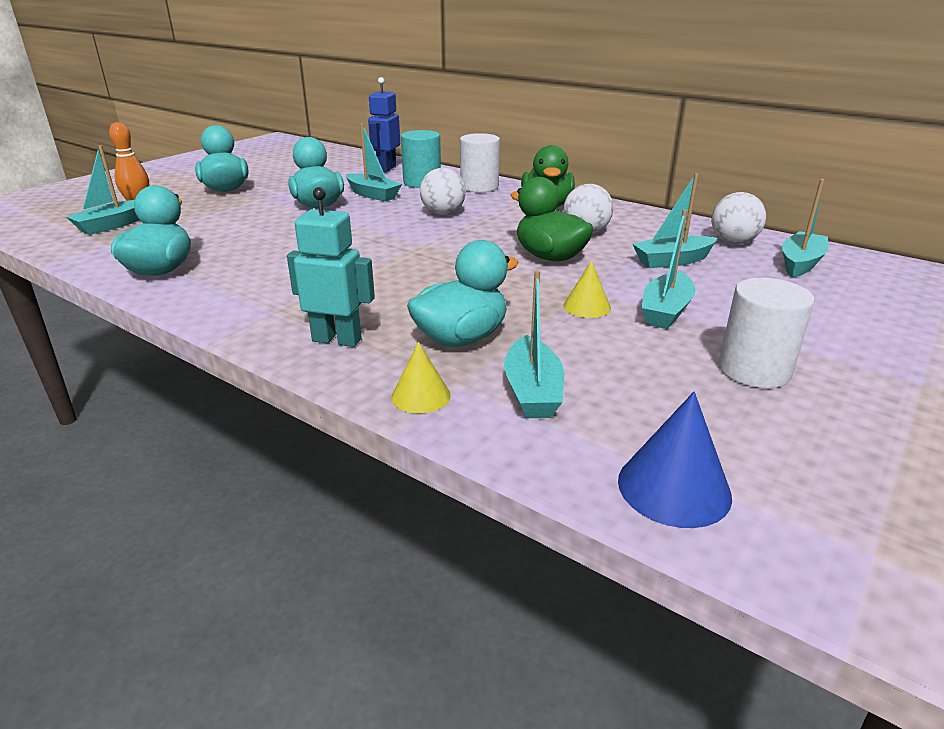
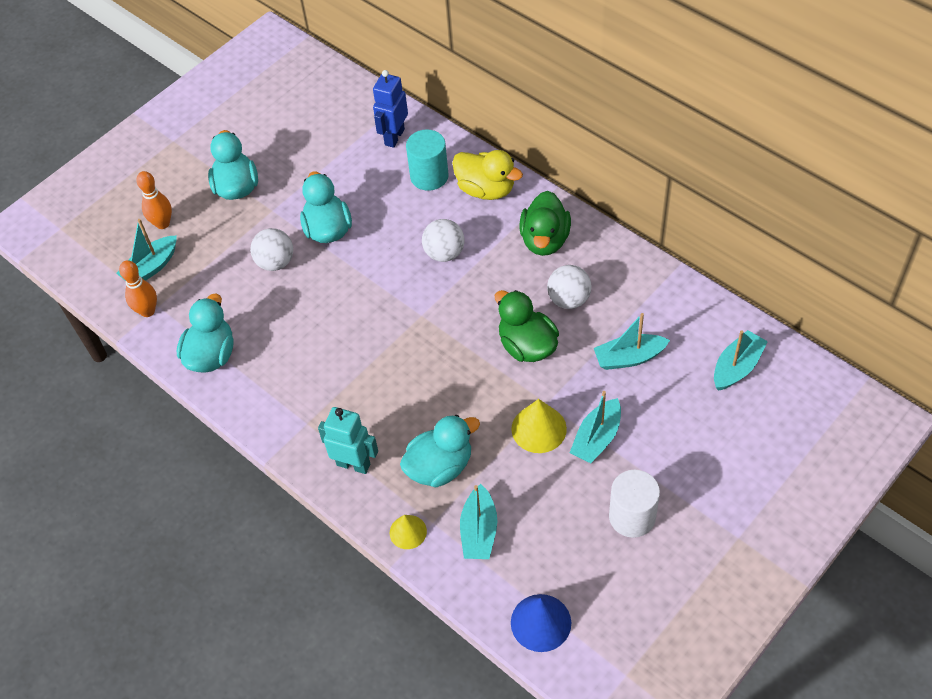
camera: 10 degrees right, 25 degrees up
turquoise boat [346,123,402,202] -> none
white cylinder [460,133,500,192] -> yellow duck [452,150,523,200]
yellow cone [563,261,611,318] -> yellow cone [511,399,567,453], size x1.54
white ball [711,192,766,244] -> white ball moved to [250,228,293,271]
none -> orange bowling pin [119,260,157,317]

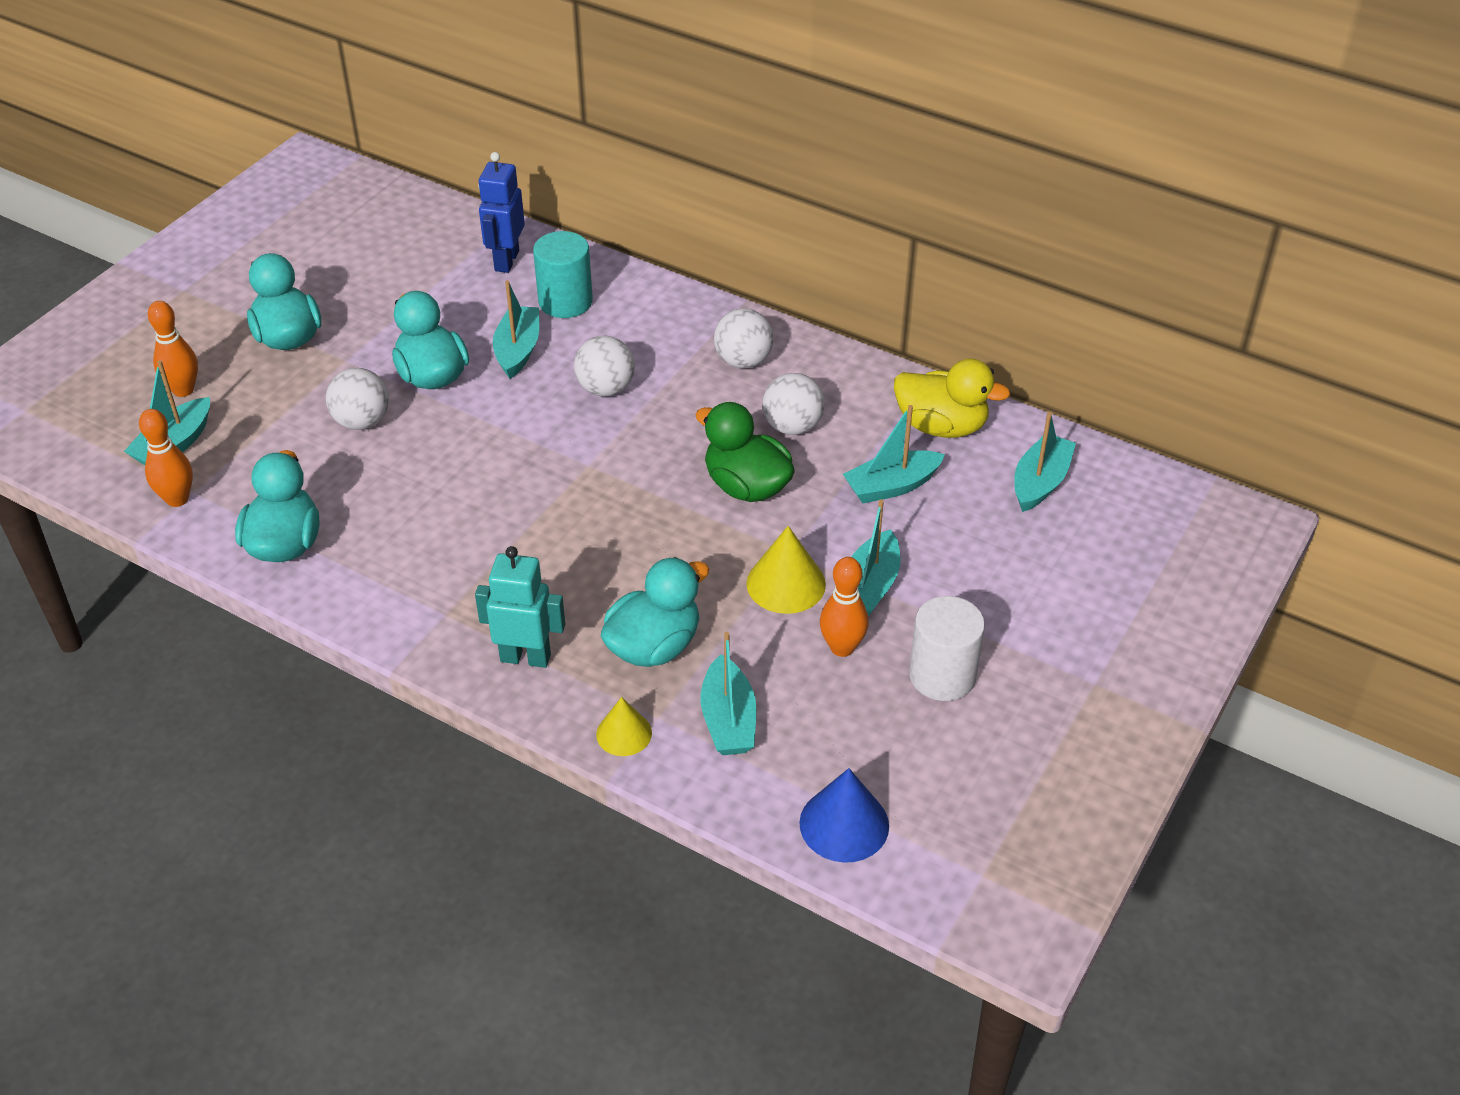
camera: 15 degrees left, 10 degrees down
yellow duck [452,150,523,200] -> yellow duck moved to [894,358,1010,438]
green duck [519,191,571,256] -> white ball [714,308,773,368]
none -> turquoise boat [493,280,539,379]
none -> orange bowling pin [820,557,868,657]

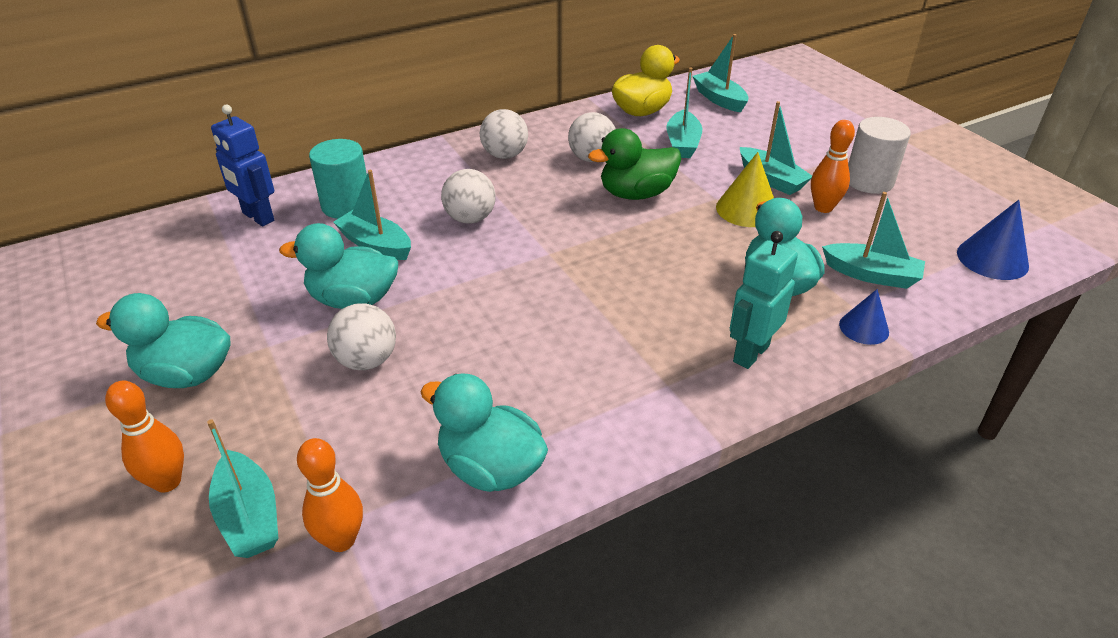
camera: 60 degrees left, 5 degrees down
yellow cone [596,697,652,756] -> blue cone [839,289,889,345]

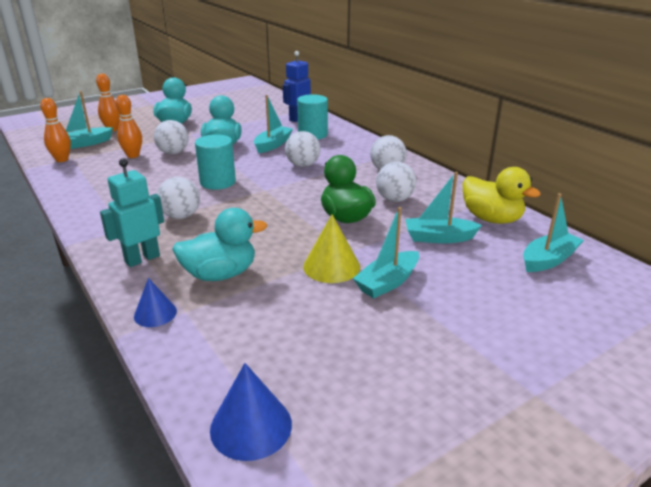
camera: 85 degrees right, 10 degrees down
turquoise duck [420,373,548,492] -> none
turquoise robot [730,231,798,369] -> turquoise robot turned 75 degrees counterclockwise [100,158,164,267]
orange bowling pin [811,120,855,213] -> orange bowling pin moved to [116,95,142,158]
turquoise boat [822,192,925,289] -> none
white cylinder [848,117,911,194] -> none
none -> white ball [157,177,200,219]
none -> turquoise cylinder [195,134,236,190]

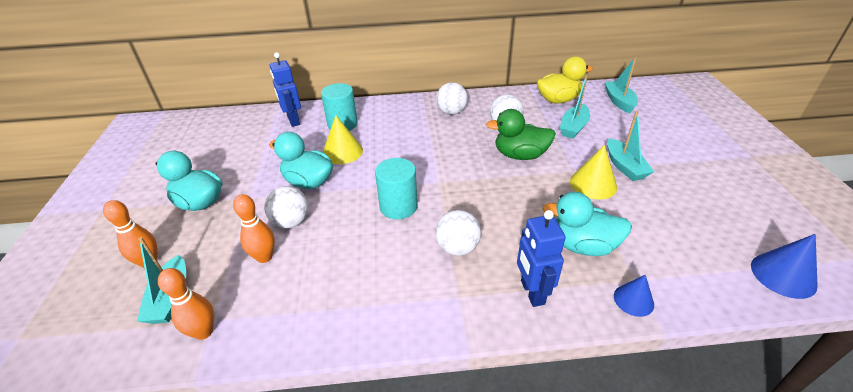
camera: 60 degrees left, 10 degrees up
turquoise robot [100,158,164,267] -> blue robot [517,210,566,307]
turquoise duck [172,208,267,281] -> turquoise duck turned 90 degrees counterclockwise [542,192,632,256]
turquoise boat [254,95,293,153] -> yellow cone [323,115,363,164]
white ball [285,131,320,167] -> none

